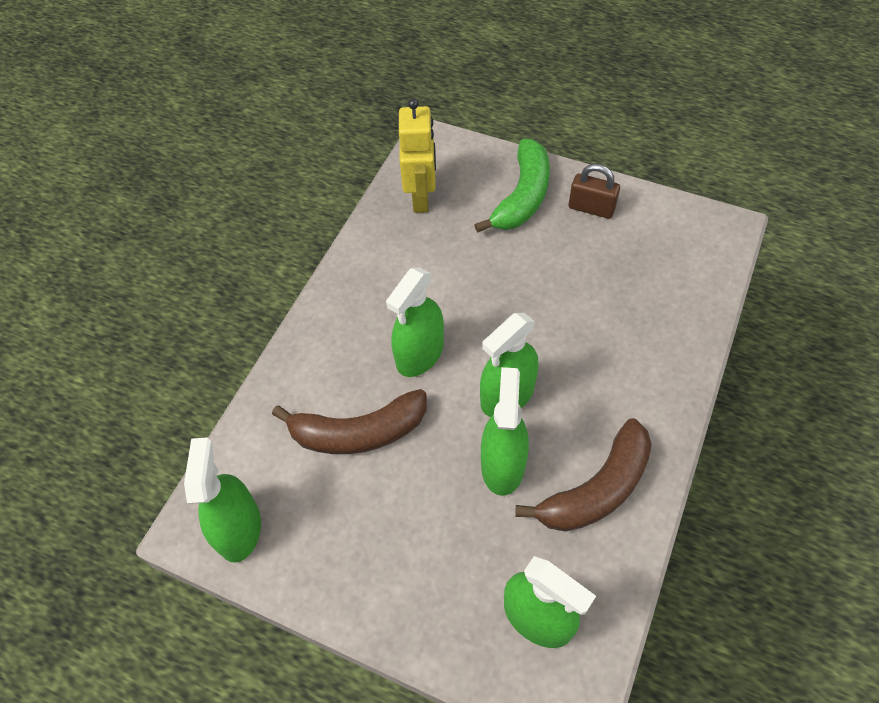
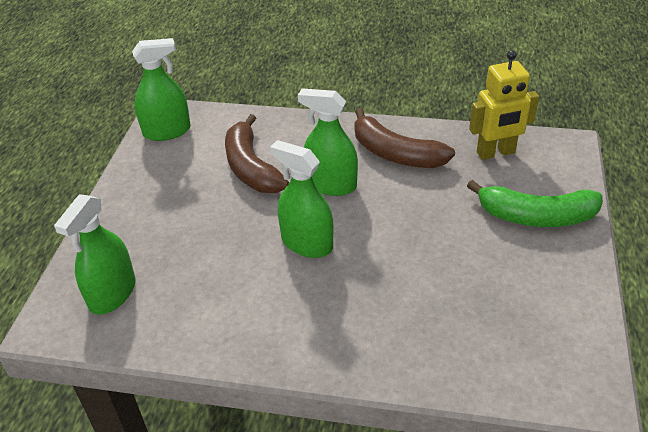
camera: 75 degrees right, 15 degrees down
green spray bottle [481,367,529,496] -> none
brown banana [515,418,652,532] -> brown banana moved to [355,108,455,168]
brown padlock [569,164,620,219] -> none

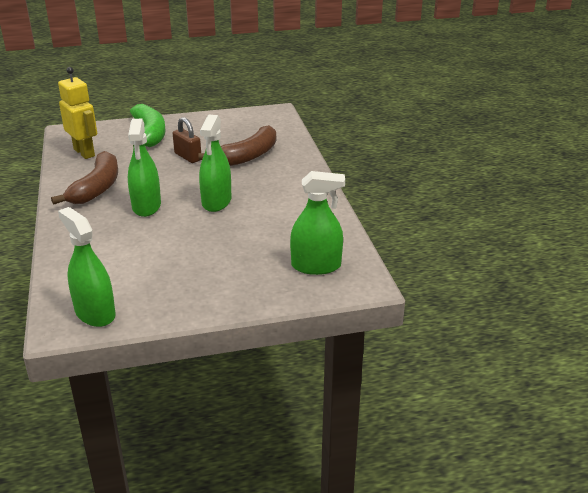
camera: 115 degrees left, 10 degrees down
brown banana [225,114,289,193] -> brown banana moved to [198,125,276,166]
none -> brown padlock [173,117,201,163]

